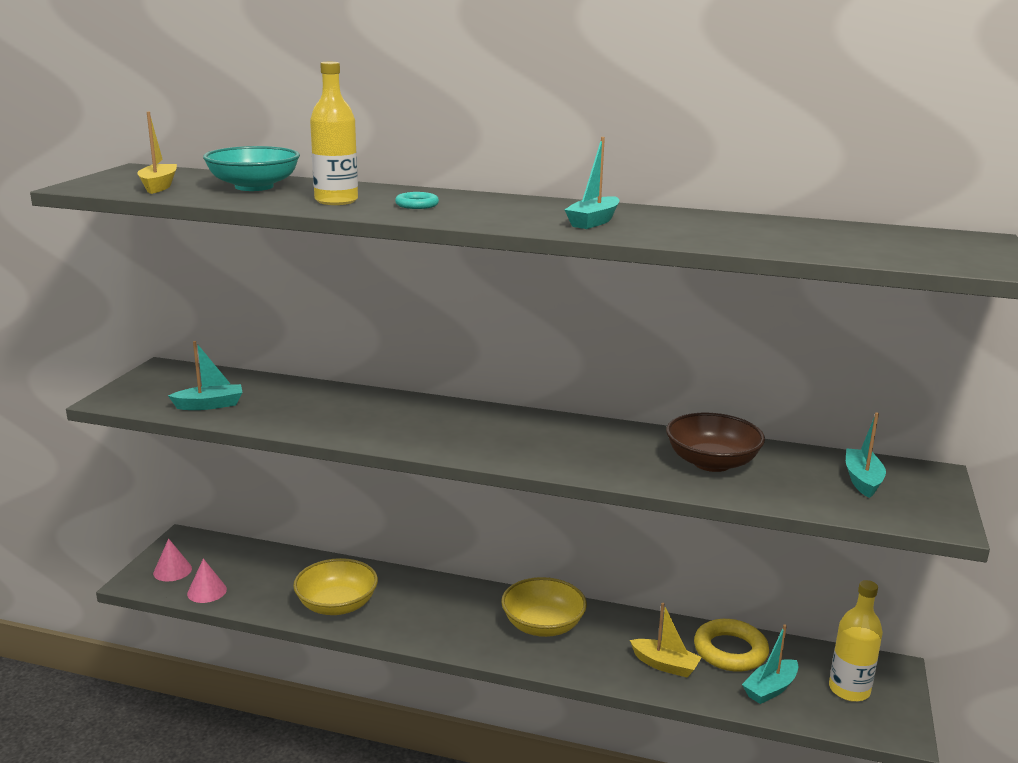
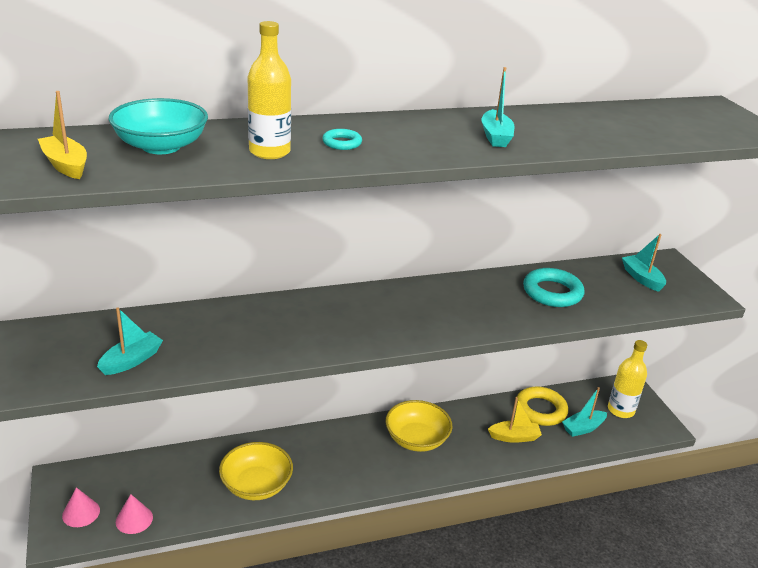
camera: 35 degrees left, 10 degrees up
brown bowl [666,413,765,472] -> turquoise ring [523,268,584,307]
turquoise boat [742,625,799,704] -> turquoise boat turned 45 degrees clockwise [562,387,607,437]

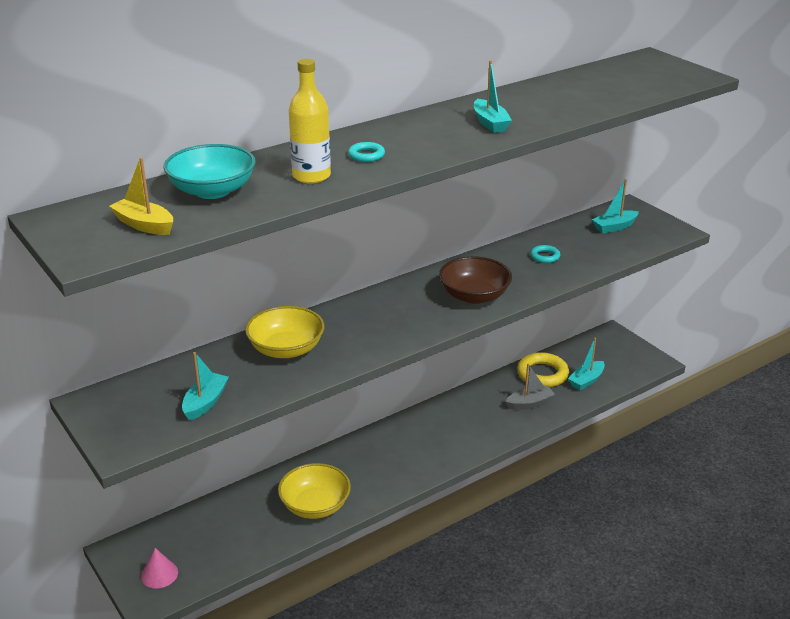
camera: 15 degrees left, 0 degrees up
pink cone [116,494,153,534] -> none
yellow bowl [385,400,452,452] -> yellow bowl moved to [245,306,324,358]
yellow boat [488,397,542,443] -> grey boat [506,364,555,410]
turquoise ring [523,268,584,307] -> turquoise ring [530,245,560,263], size x0.52
yellow bottle [608,340,647,418] -> none
turquoise boat [622,234,666,292] -> turquoise boat turned 75 degrees counterclockwise [592,179,639,233]
none -> brown bowl [439,257,512,304]

